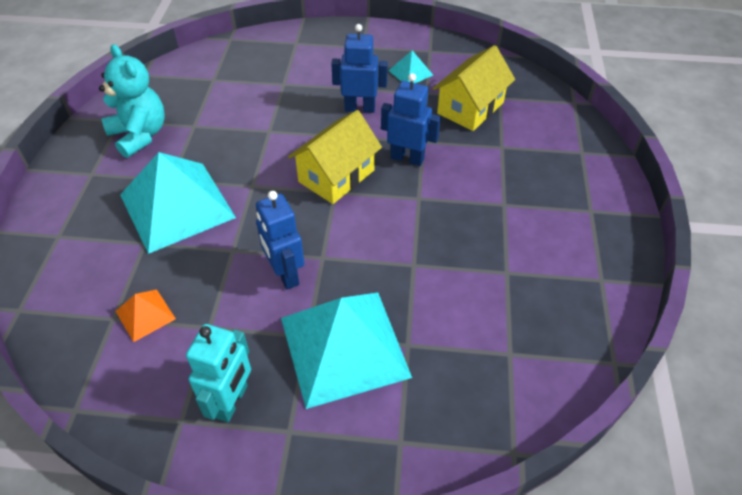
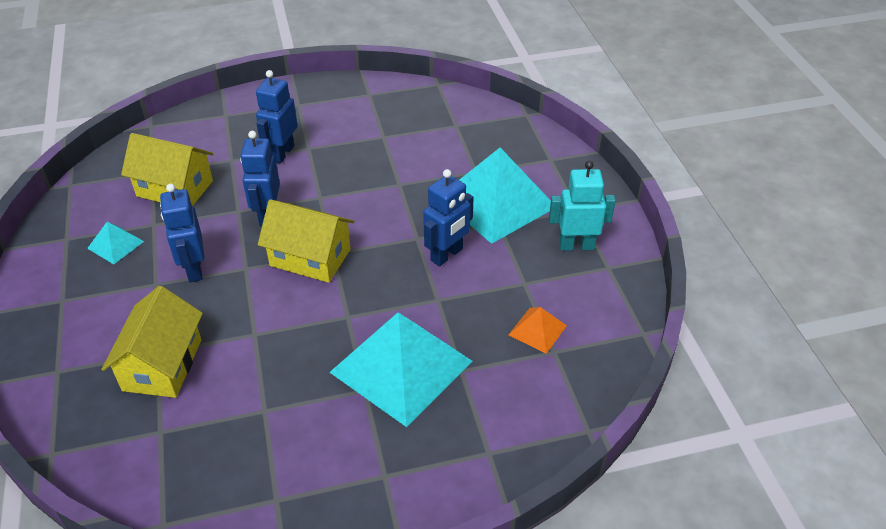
camera: 110 degrees left, 5 degrees down
turquoise teddy bear [99,44,165,158] -> none
none -> yellow house [101,286,203,398]
none -> blue robot [256,70,298,164]

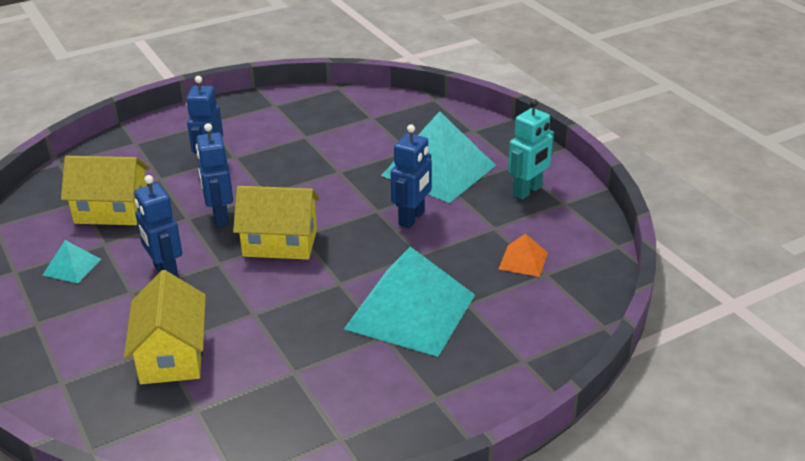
camera: 15 degrees left, 10 degrees down
turquoise robot [549,161,616,251] -> turquoise robot turned 150 degrees clockwise [508,99,554,200]

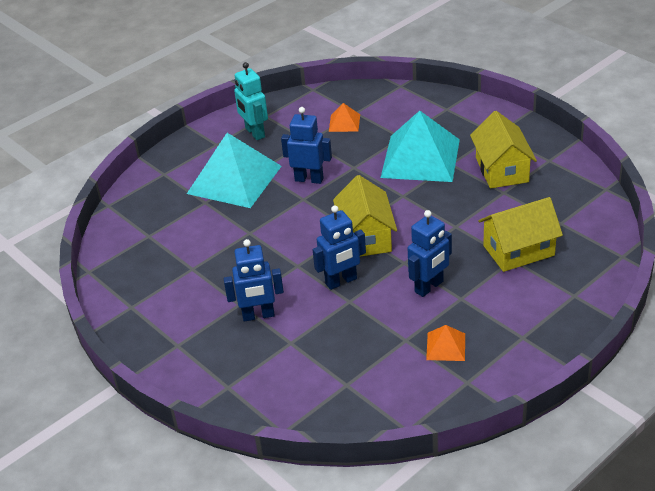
camera: 100 degrees left, 5 degrees up
turquoise pyramid [43,240,101,283] -> orange pyramid [426,325,465,361]
yellow house [61,156,150,225] -> yellow house moved to [470,111,537,188]
turquoise robot [508,99,554,200] -> turquoise robot turned 150 degrees counterclockwise [234,62,268,140]

